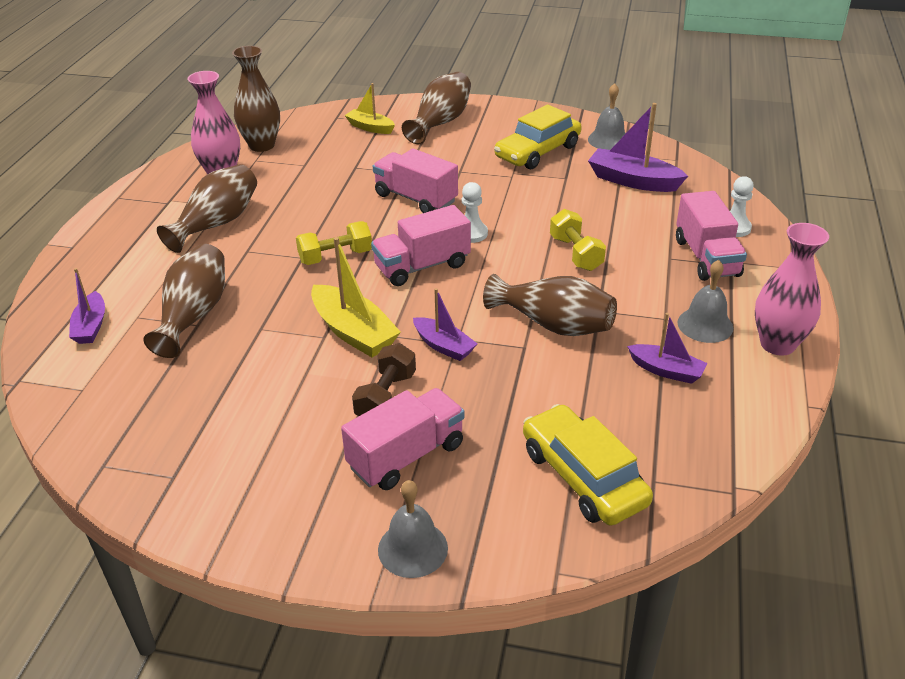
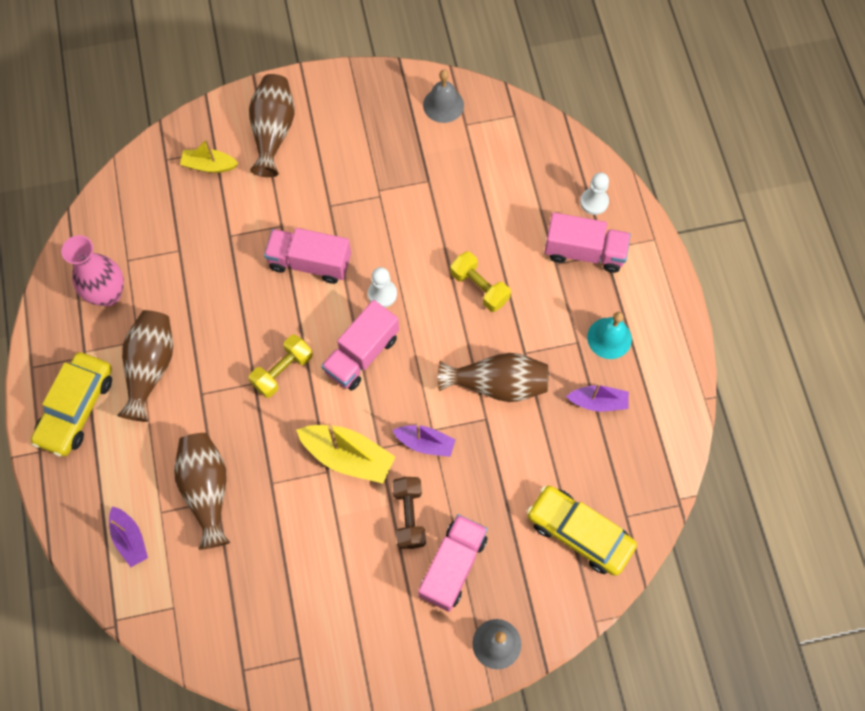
camera: 25 degrees left, 30 degrees up
brown vase [232,46,280,152] -> none
yellow car [494,104,582,169] -> yellow car moved to [31,352,112,457]
purple boat [588,103,688,192] -> none
pink truck [676,191,747,281] -> pink truck turned 45 degrees counterclockwise [545,212,631,273]
grey bell [677,260,733,343] -> turquoise bell [587,312,632,359]
pink vase [755,223,829,356] -> none

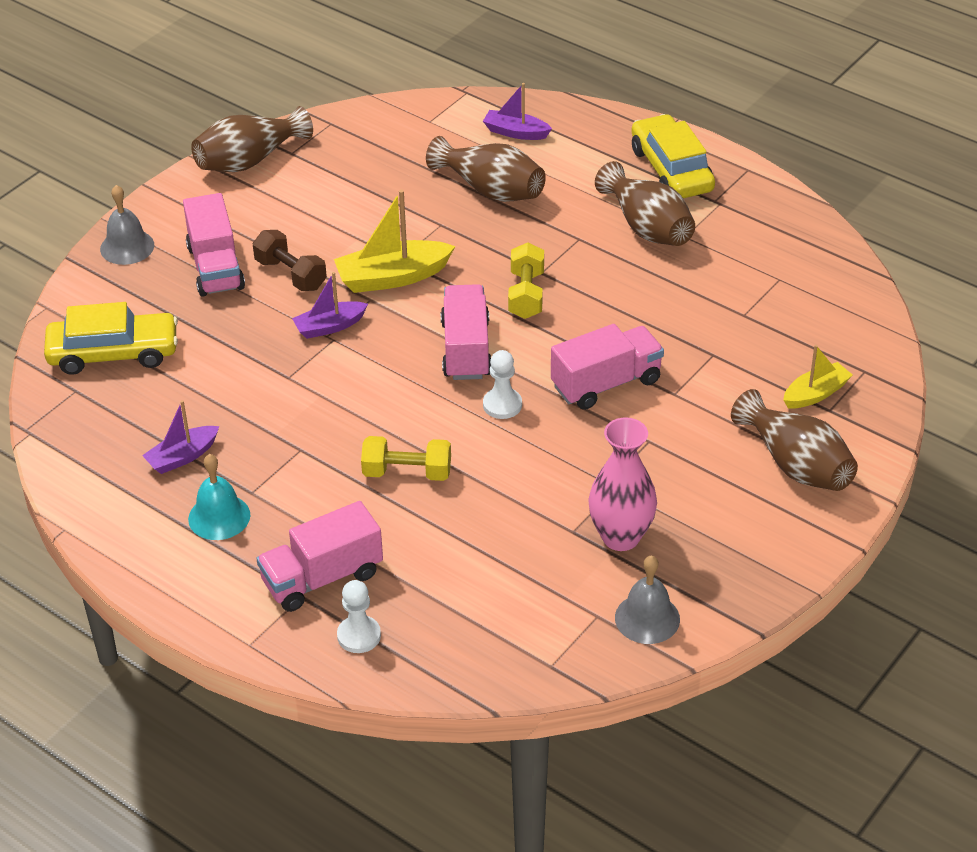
camera: 140 degrees right, 25 degrees down
pink vase [61,235,124,306] -> pink vase moved to [588,417,657,551]
brown vase [438,353,548,402] -> brown vase moved to [191,106,313,172]

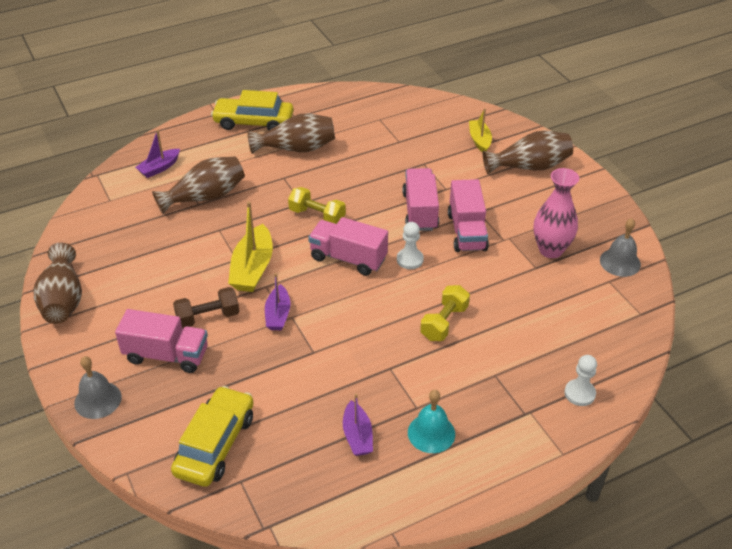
camera: 65 degrees left, 0 degrees up
pink truck [256,501,383,612] -> pink truck moved to [448,179,489,252]

